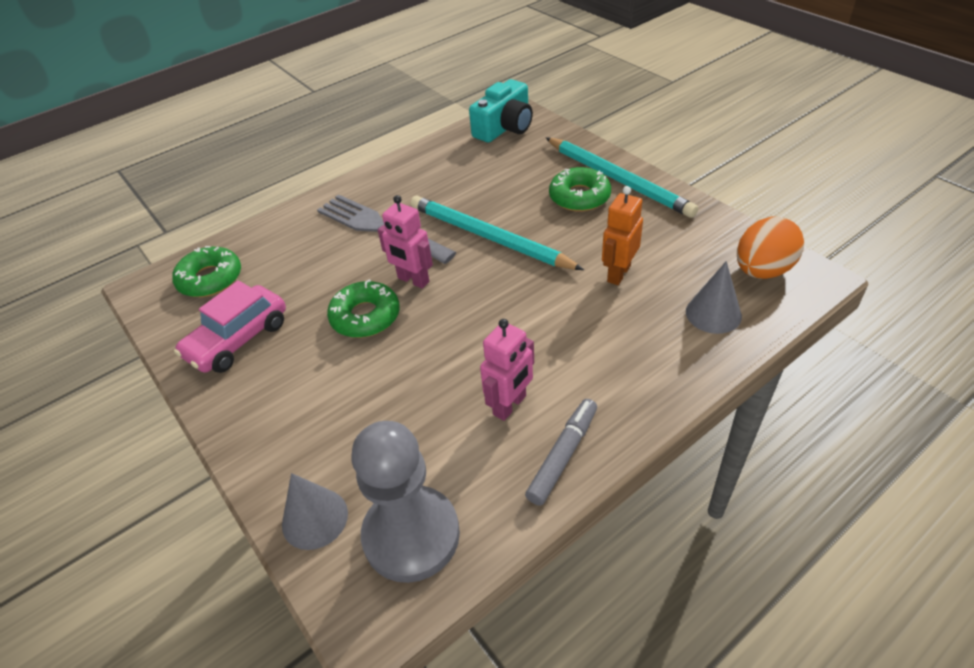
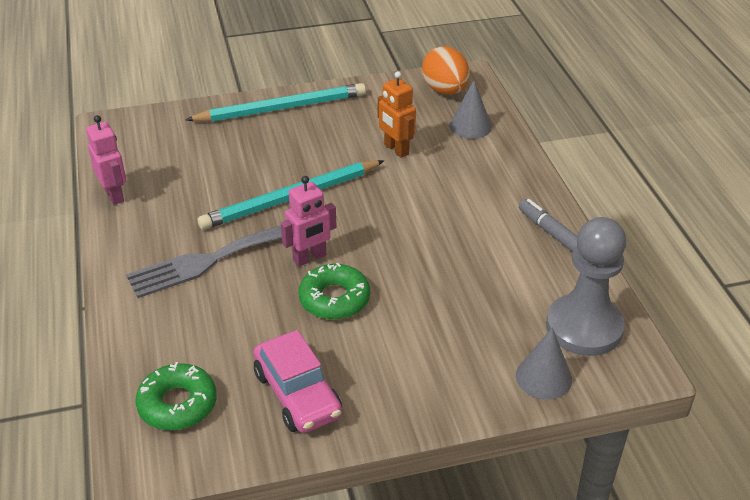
camera: 70 degrees left, 5 degrees down
turquoise camera [469,79,533,143] -> none
pink robot [480,319,534,421] -> pink robot moved to [86,115,126,205]
green donut [549,167,611,211] -> none

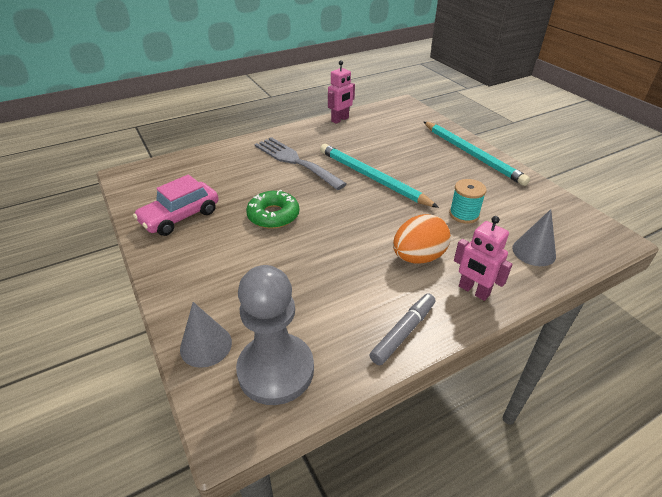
camera: 75 degrees right, 0 degrees up
green donut [135,362,217,430] -> none
pink robot [281,176,336,266] -> pink robot moved to [454,216,513,301]
orange robot [378,71,416,158] -> turquoise spool [449,179,487,224]
orange egg [422,46,470,95] -> orange egg moved to [393,214,451,264]

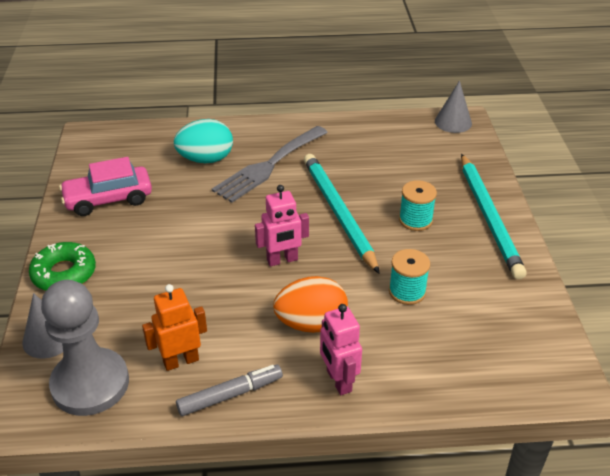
camera: 25 degrees right, 0 degrees up
green donut [246,190,299,229] -> green donut moved to [29,242,96,291]
grey fork [254,137,347,190] -> grey fork turned 120 degrees counterclockwise [212,126,328,203]
pink robot [328,60,355,124] -> pink robot moved to [255,185,309,266]
grey cone [512,209,556,266] -> grey cone moved to [435,81,472,133]
none -> orange robot [142,284,207,371]
none -> turquoise egg [174,119,233,163]
none -> turquoise spool [399,180,437,231]

